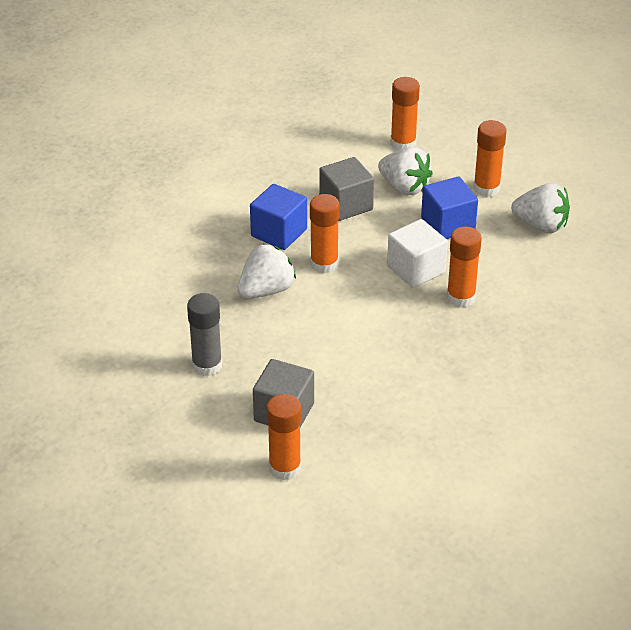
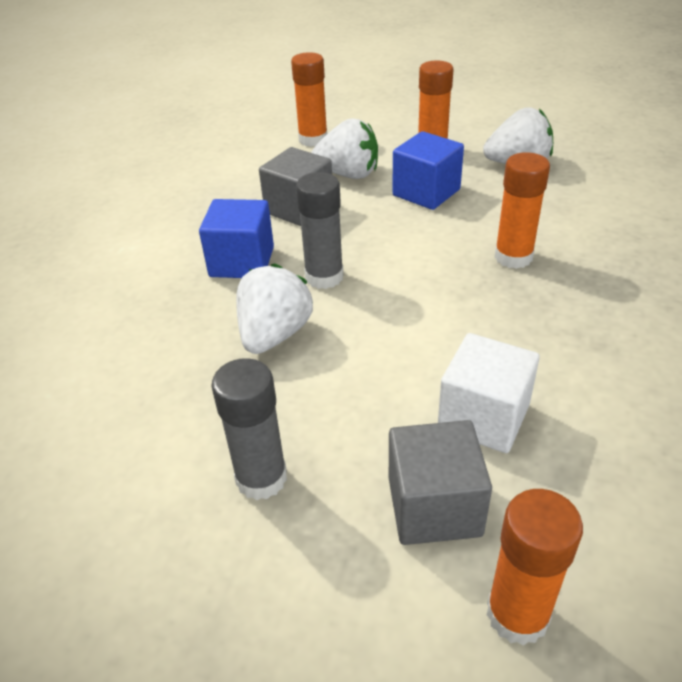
camera: 25 degrees left, 0 degrees up
orange glue stick [310,194,340,273] -> grey glue stick [296,172,344,289]
white cube [387,219,448,288] -> white cube moved to [438,333,540,453]

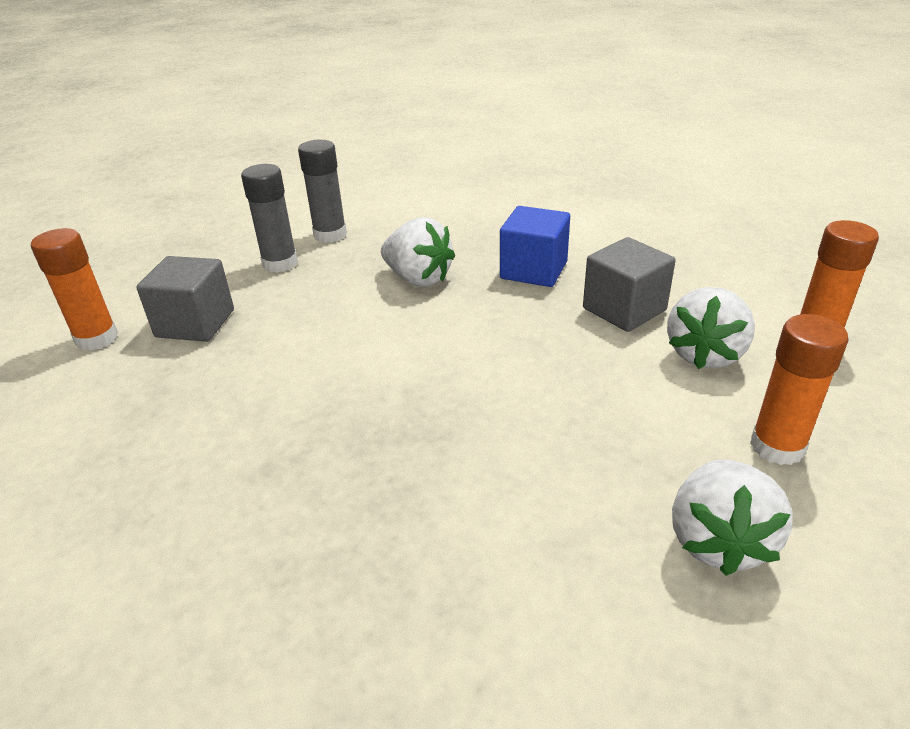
camera: 105 degrees right, 5 degrees down
grey glue stick [296,172,344,289] -> grey glue stick moved to [298,140,347,243]
blue cube [392,131,464,210] -> none
white cube [438,333,540,453] -> none
orange glue stick [494,152,550,269] -> none

